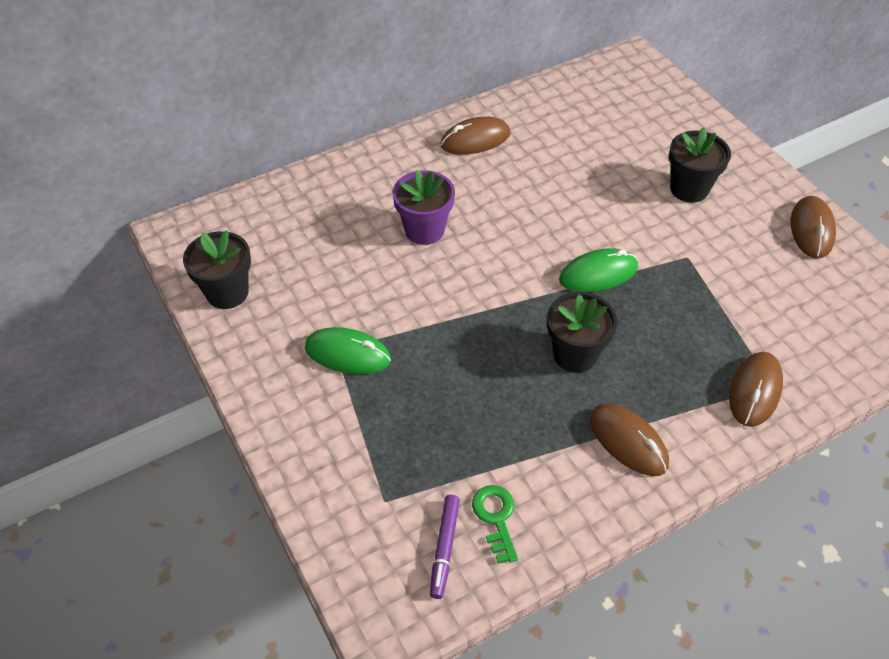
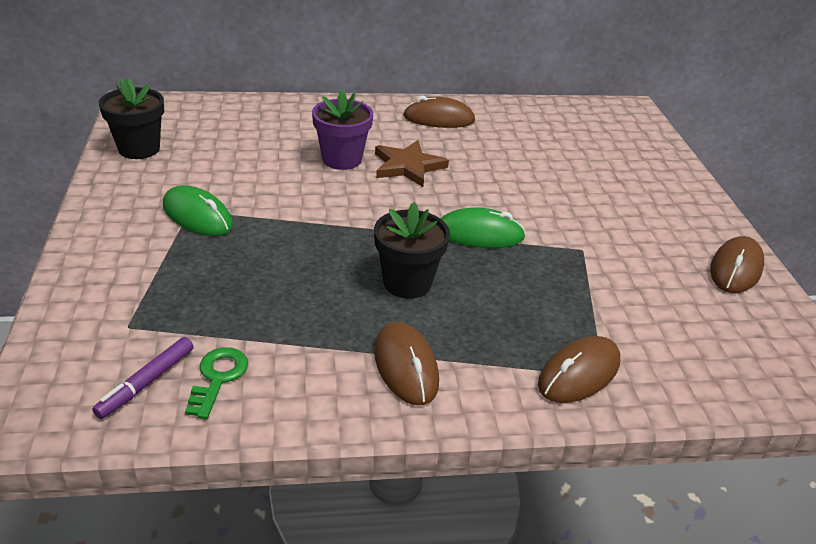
camera: 20 degrees right, 15 degrees down
black flower pot [669,127,731,203] -> none
none -> brown star [375,140,449,187]

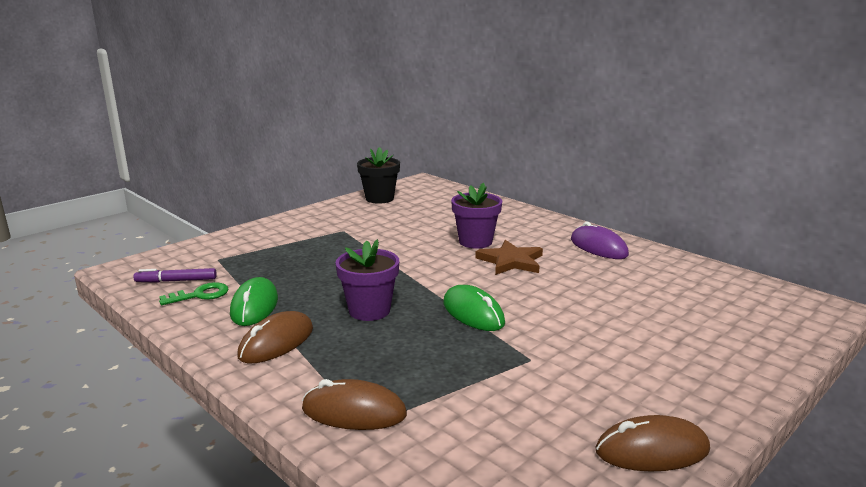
camera: 55 degrees right, 15 degrees down
green mouse [163,185,233,236] -> green mouse moved to [230,277,278,326]
black flower pot [374,202,450,299] -> purple flower pot [335,239,399,321]
brown mouse [403,96,475,128] -> purple mouse [571,222,629,259]

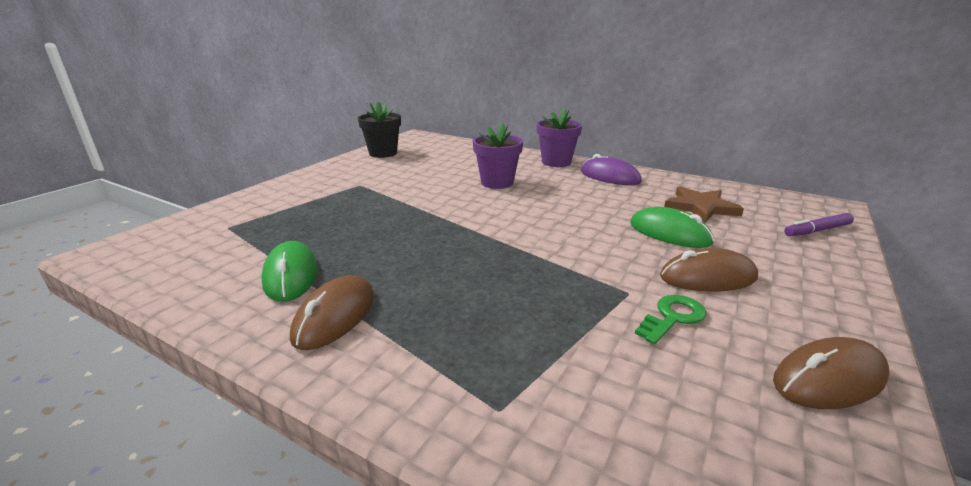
camera: 15 degrees left, 5 degrees up
purple marker [133,268,217,283] -> purple marker moved to [784,213,854,236]
green key [159,282,229,305] -> green key moved to [635,295,706,344]
brown mouse [302,379,407,430] -> brown mouse moved to [660,248,758,291]
purple flower pot [335,239,399,321] -> purple flower pot moved to [537,108,582,167]
green mouse [443,285,505,331] -> green mouse moved to [630,207,714,248]
brown star [475,240,543,275] -> brown star moved to [664,186,744,223]

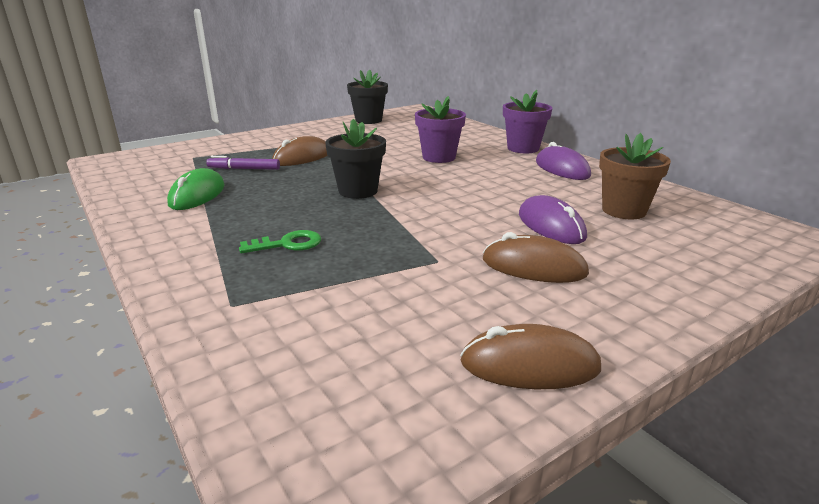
camera: 25 degrees right, 0 degrees up
brown mouse [290,275,374,350] -> brown mouse moved to [272,136,327,166]
green mouse [630,207,714,248] -> purple mouse [519,195,587,244]
green key [635,295,706,344] -> green key moved to [239,230,321,253]
brown star [664,186,744,223] -> brown flower pot [599,133,671,219]
purple marker [784,213,854,236] -> purple marker moved to [206,156,280,170]
none -> black flower pot [325,119,386,199]

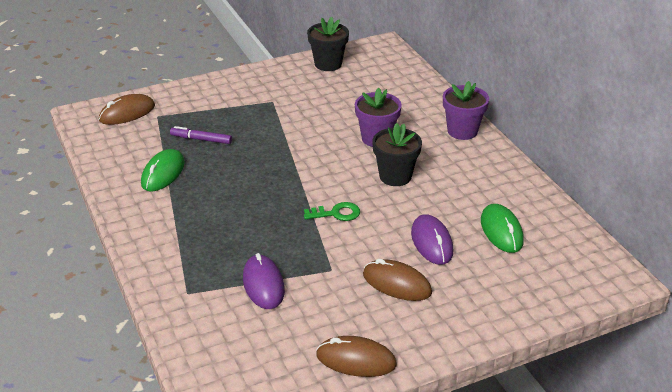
camera: 10 degrees right, 10 degrees up
green key [239,230,321,253] -> green key moved to [304,202,360,221]
brown mouse [272,136,327,166] -> brown mouse moved to [99,94,155,125]
black flower pot [325,119,386,199] -> black flower pot moved to [372,123,422,186]
purple mouse [536,142,591,180] -> purple mouse moved to [243,253,285,309]
brown flower pot [599,133,671,219] -> green mouse [481,204,524,253]

